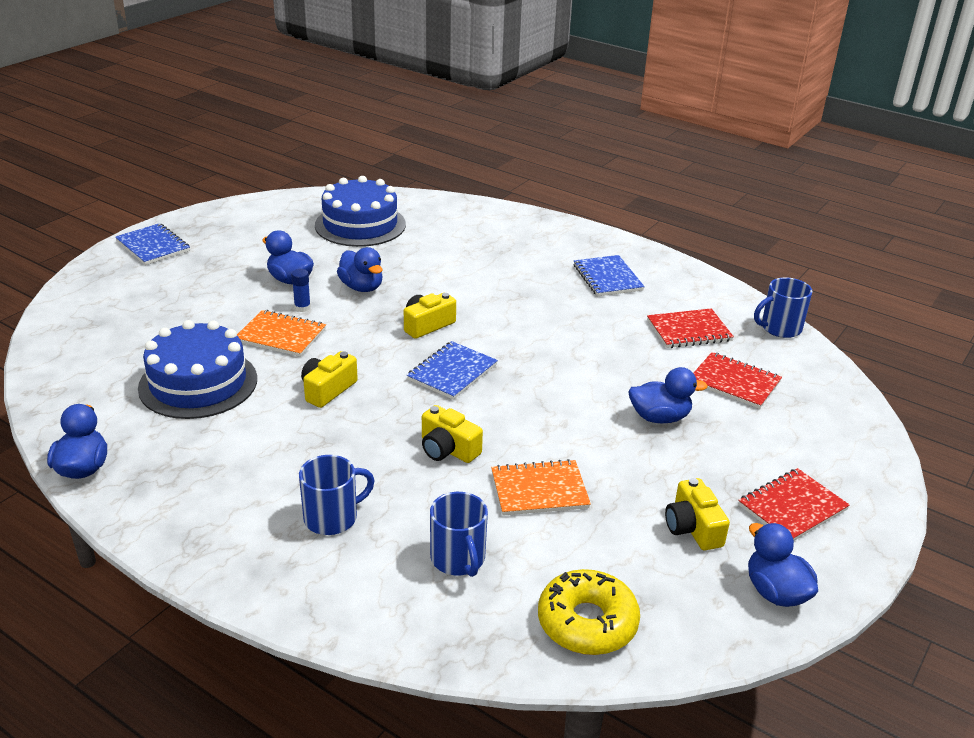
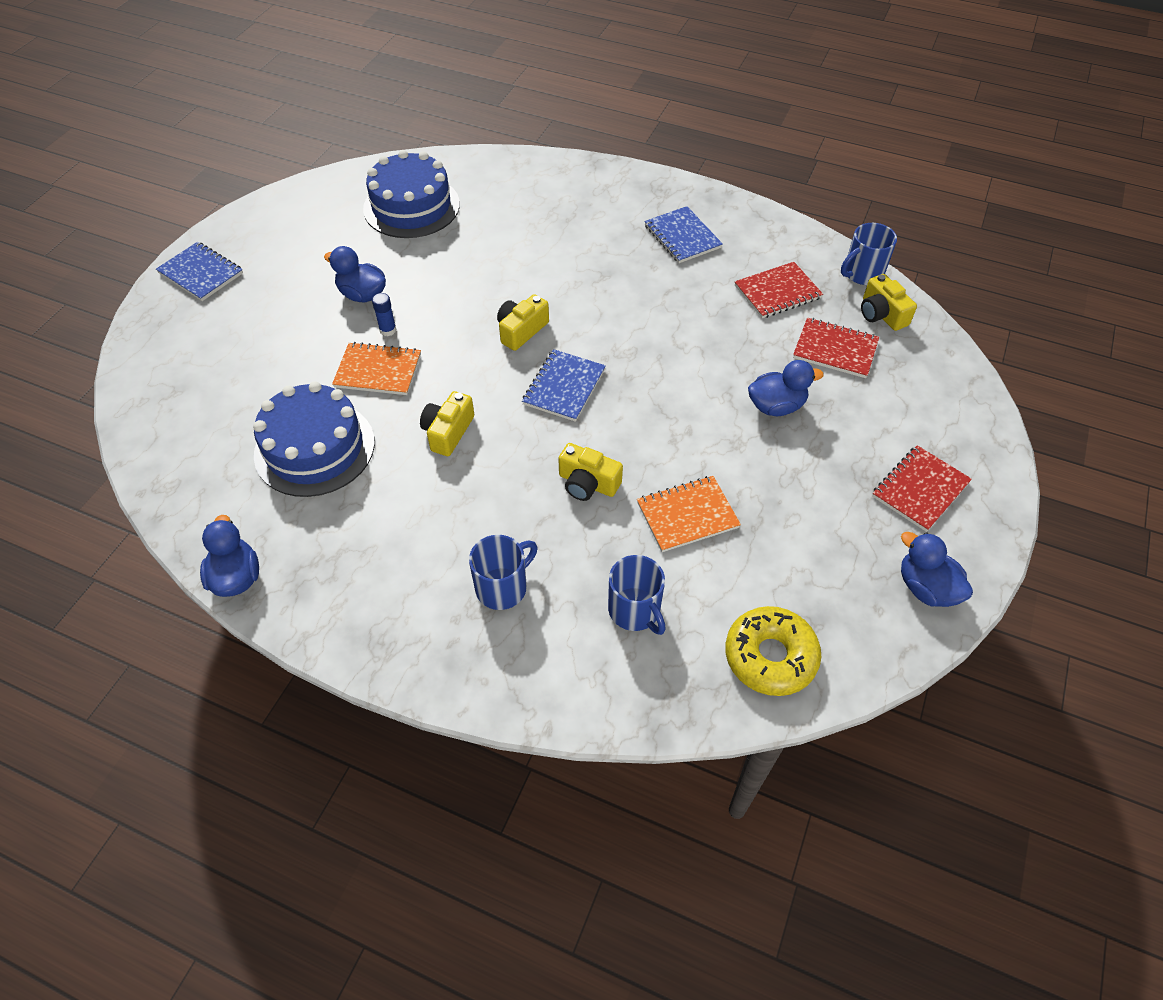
camera: 10 degrees left, 20 degrees up
blue duck [337,247,383,292] -> none
yellow camera [665,478,730,550] -> yellow camera moved to [861,274,917,331]

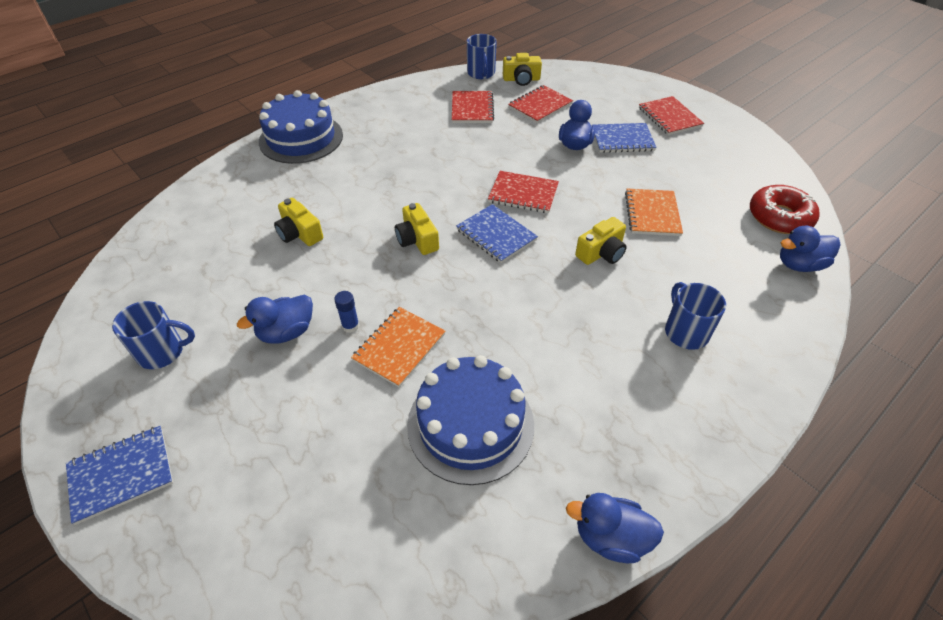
camera: 65 degrees left, 5 degrees down
blue cake [363,150,460,238] -> blue cake moved to [259,90,343,164]
yellow camera [420,391,474,456] -> yellow camera moved to [274,198,323,246]
blue mug [608,555,666,635] -> blue mug moved to [112,301,195,369]
blue notebook [644,206,723,263] -> blue notebook moved to [592,123,657,153]
yellow donut [725,606,821,696] -> red donut [750,185,820,234]
blue duck [901,532,973,607] -> blue duck moved to [780,226,840,272]
none -> red notebook [488,171,559,213]

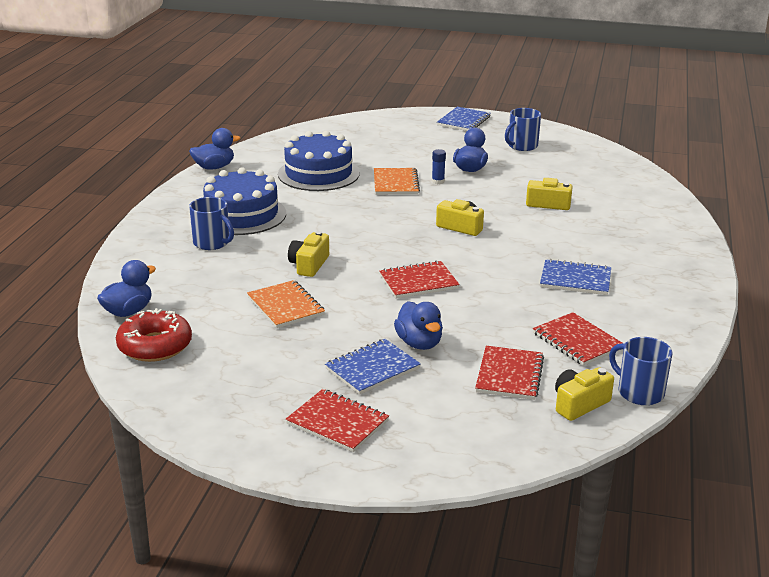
camera: 145 degrees right, 20 degrees down
blue cake [259,90,343,164] -> blue cake moved to [203,167,286,235]
blue notebook [456,204,538,263] -> blue notebook moved to [540,259,611,295]

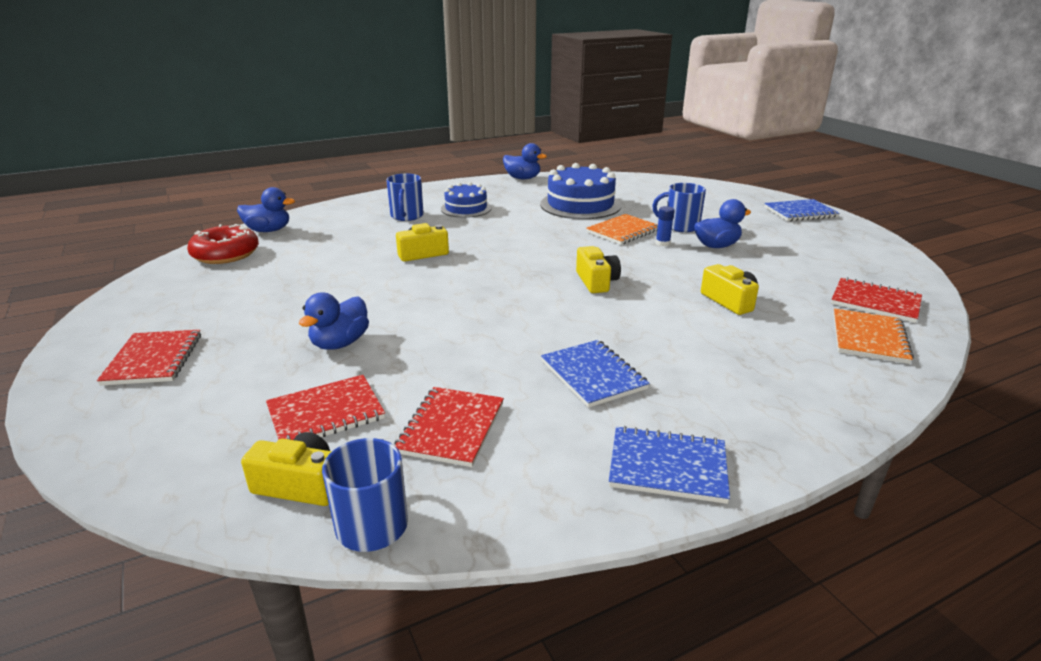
camera: 50 degrees right, 0 degrees up
blue cake [203,167,286,235] -> blue cake [441,182,492,218], size x0.62
orange notebook [247,280,325,328] -> orange notebook moved to [833,308,914,364]
blue notebook [325,339,421,395] -> blue notebook moved to [609,426,730,504]
red notebook [379,260,460,298] -> red notebook moved to [831,277,922,323]
blue mug [505,108,541,151] -> blue mug moved to [652,183,706,232]

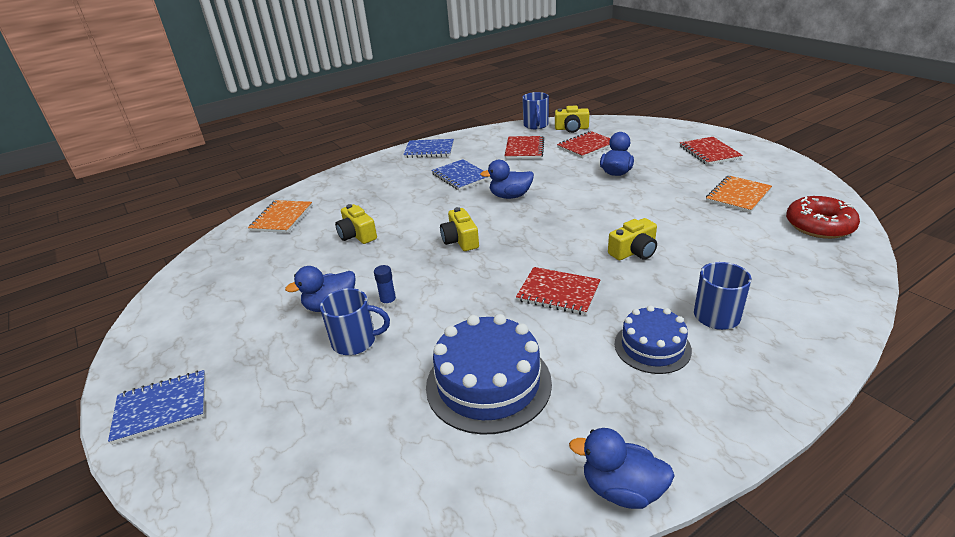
camera: 175 degrees right, 5 degrees up
blue duck [237,187,295,232] -> blue duck moved to [480,160,534,199]
orange notebook [586,214,658,245] -> orange notebook moved to [706,175,772,213]
red notebook [831,277,922,323] -> red notebook moved to [516,267,601,315]

